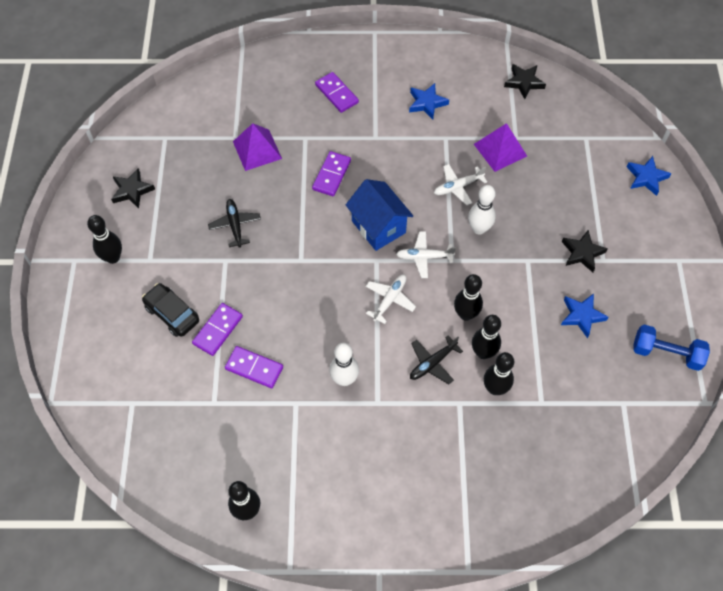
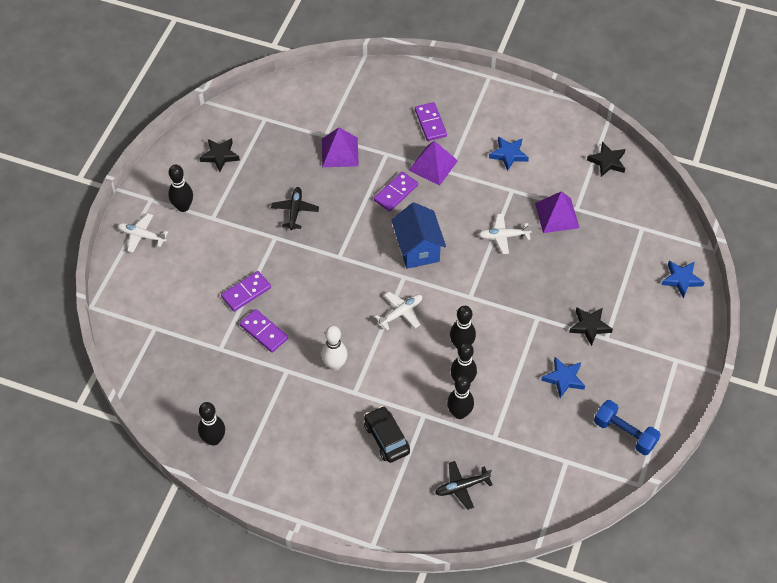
camera: 20 degrees right, 5 degrees down
black car [142,283,199,337] -> black car moved to [364,406,410,463]
white plane [396,231,456,278] -> white plane moved to [118,214,168,253]
black plane [410,336,463,384] -> black plane moved to [435,461,493,510]
white bowling pin [468,185,496,235] -> none
none -> purple pyramid [408,141,458,186]

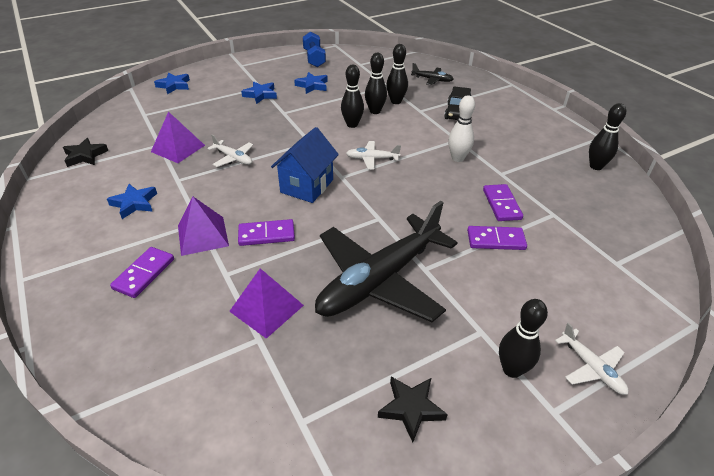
camera: 140 degrees left, 15 degrees down
black plane [271,187,319,230] -> black plane [315,201,458,322], size x2.42
black star [569,308,613,346] -> blue star [241,81,277,104]

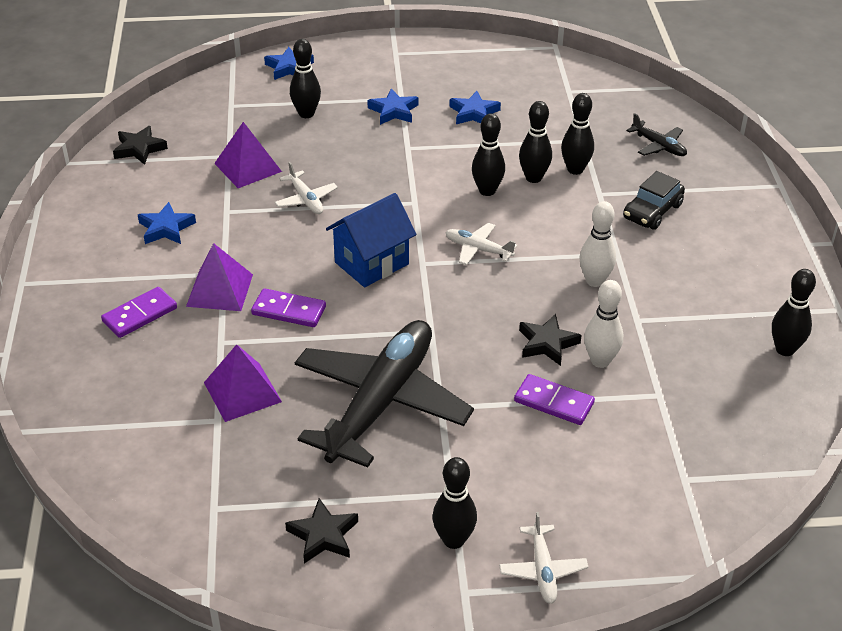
camera: 25 degrees right, 0 degrees up
blue dumbbell [303,32,326,67] -> none
black plane [315,201,458,322] -> black plane turned 135 degrees clockwise [295,320,474,467]
purple domino [483,184,523,221] -> white bowling pin [584,280,623,368]
none -> black bowling pin [290,39,321,118]
none -> black star [519,314,582,366]

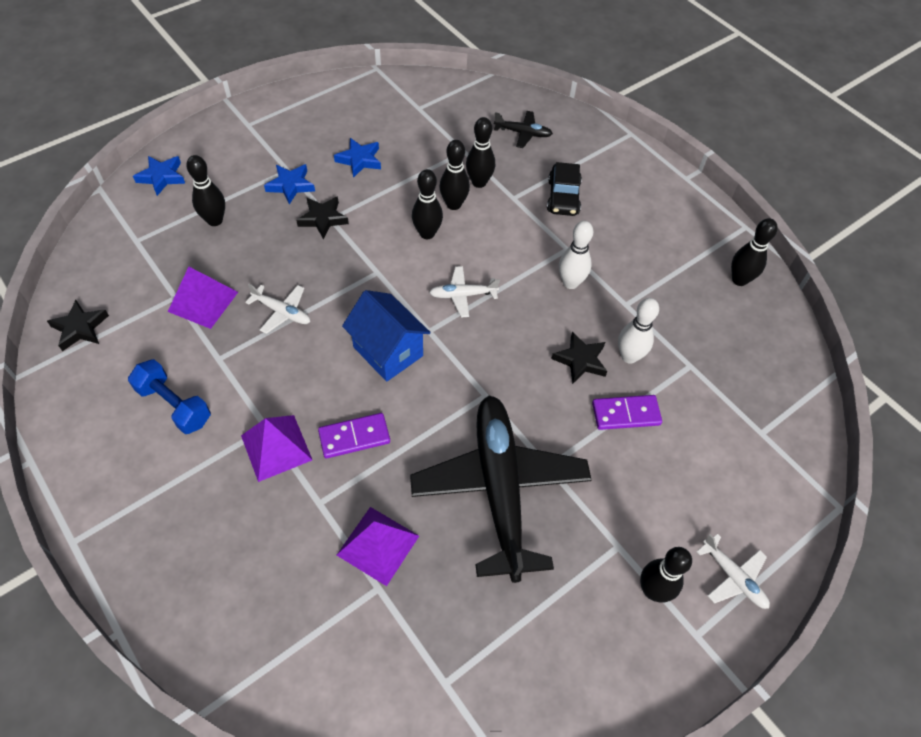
camera: 35 degrees left, 15 degrees up
purple domino [101,287,177,338] -> none
blue star [138,202,196,244] -> blue dumbbell [128,359,211,434]
black star [285,498,358,564] -> black star moved to [296,196,349,239]
blue house [326,193,416,287] -> blue house turned 60 degrees counterclockwise [342,290,431,382]

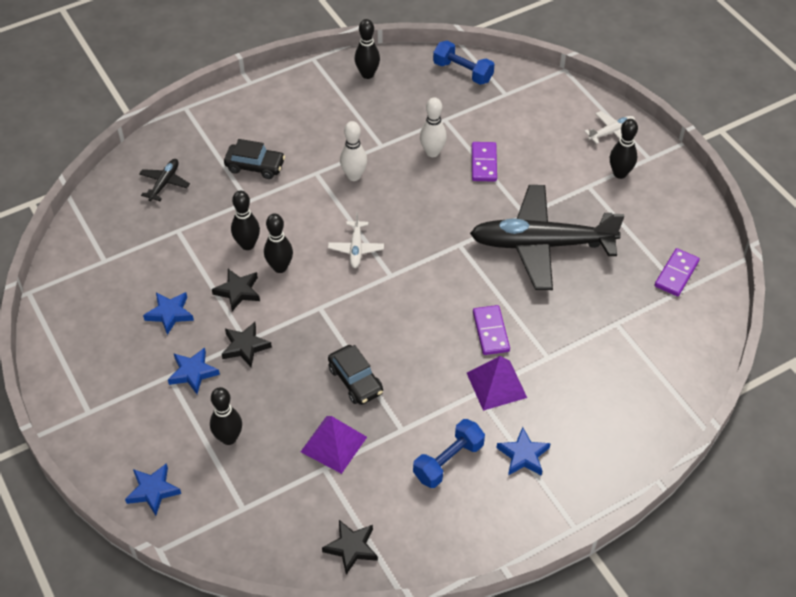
camera: 80 degrees left, 5 degrees down
white plane [245,284,310,334] -> black car [328,345,383,405]
purple pyramid [337,507,419,586] -> none
blue house [342,290,431,382] -> none
black bowling pin [466,117,495,188] -> none
black star [551,331,607,384] -> black star moved to [212,269,260,311]
none -> blue dumbbell [433,41,494,85]
none -> blue star [497,427,551,476]
none -> purple domino [655,248,700,296]

